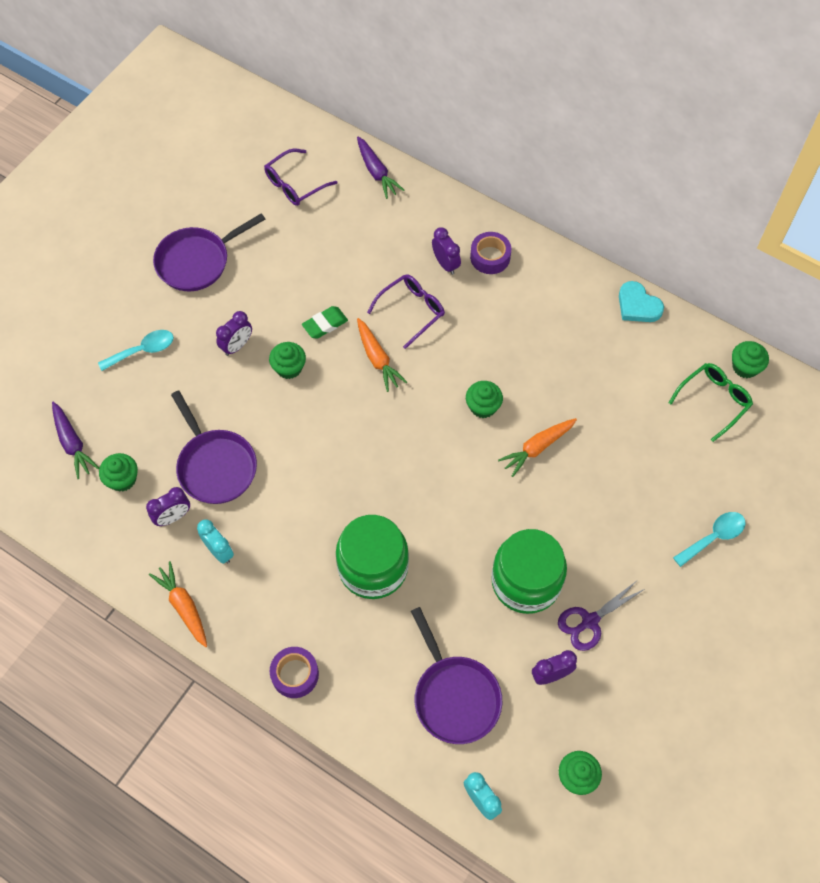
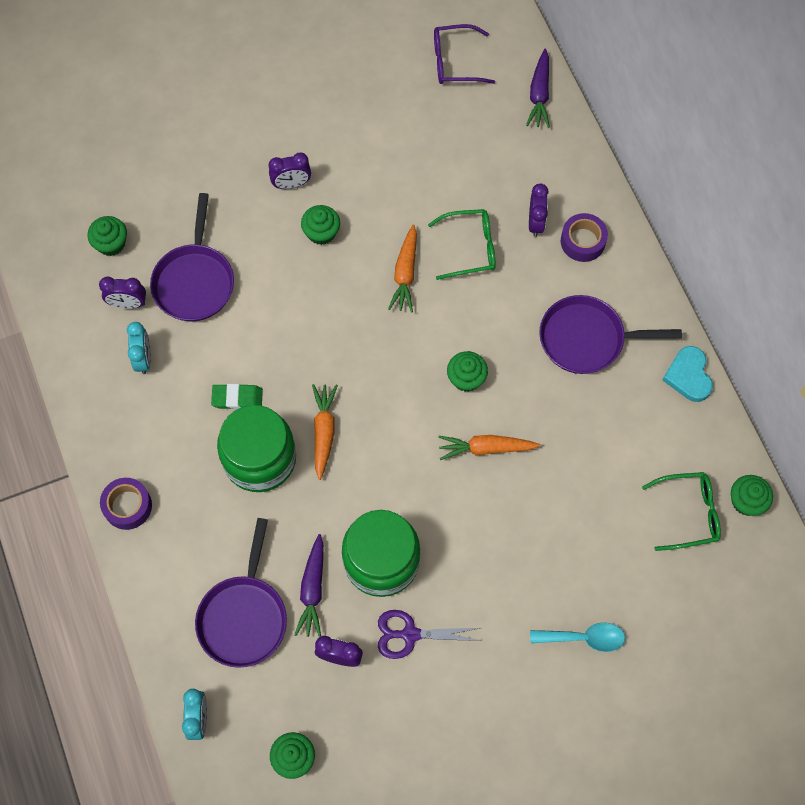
camera: 35 degrees right, 5 degrees up
purple carrot [52,402,99,479] -> purple carrot moved to [294,534,324,637]
turquoise spoon [98,330,174,371] -> none
orange carrot [149,561,207,647] -> orange carrot moved to [312,384,338,480]
purple pan [153,213,265,291] -> purple pan moved to [539,295,682,374]
green eraser [302,306,348,339] -> green eraser moved to [211,384,263,410]
purple glasses [367,274,445,349] -> green glasses [428,209,496,280]

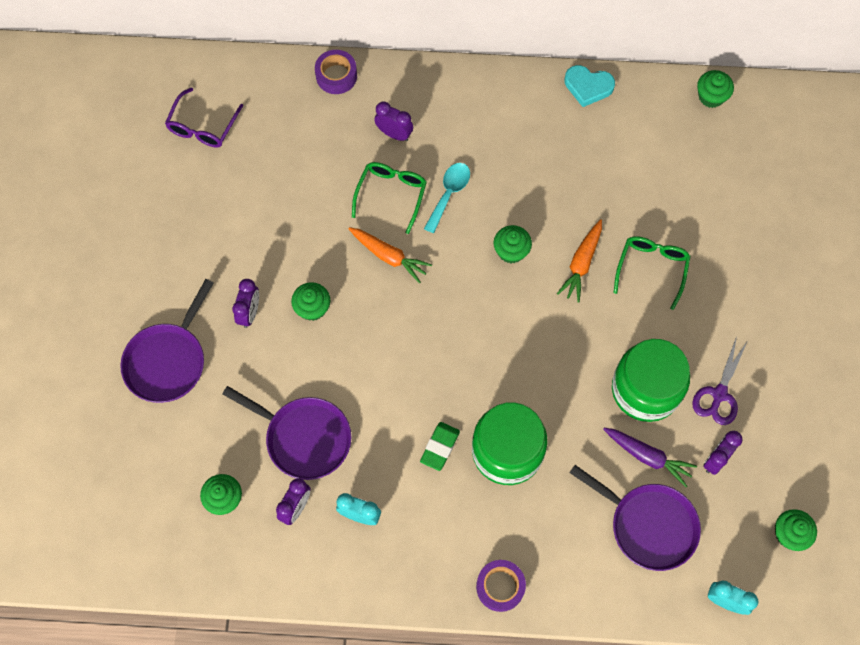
camera: 65 degrees left, 0 degrees up
orange carrot [312,384,338,480] -> none
purple carrot [526,49,550,128] -> none
turquoise spoon [530,623,625,652] -> turquoise spoon moved to [424,163,470,233]
purple pan [539,295,682,374] -> purple pan moved to [120,279,214,403]
purple tape [561,213,608,262] -> purple tape moved to [315,50,357,94]
green glasses [642,472,721,551] -> green glasses moved to [614,236,691,310]

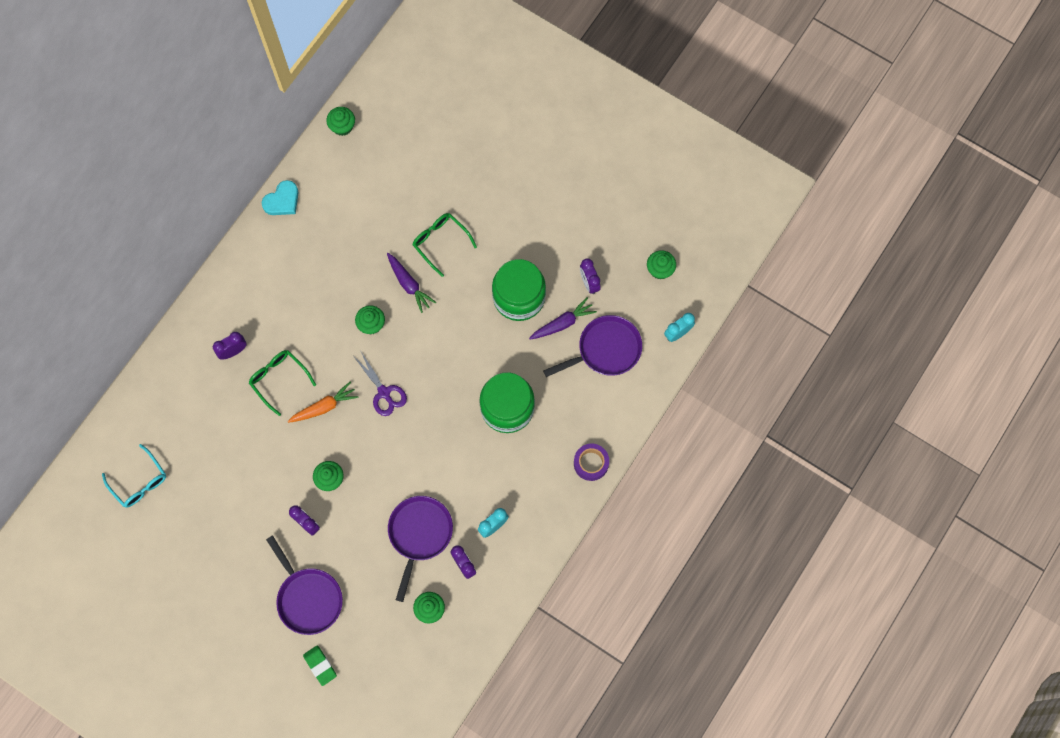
camera: 60 degrees left, 5 degrees up
purple glasses [165,87,243,148] -> turquoise glasses [102,444,166,508]
purple pan [222,386,351,480] -> purple pan turned 45 degrees counterclockwise [388,496,453,602]
purple tape [315,50,357,94] -> none
green eraser [420,422,460,471] -> green eraser moved to [303,645,337,686]
turquoise spoon [424,163,470,233] -> none
orange carrot [557,219,602,302] -> purple carrot [387,253,436,313]
purple scissors [692,336,747,425] -> purple scissors moved to [354,352,407,416]

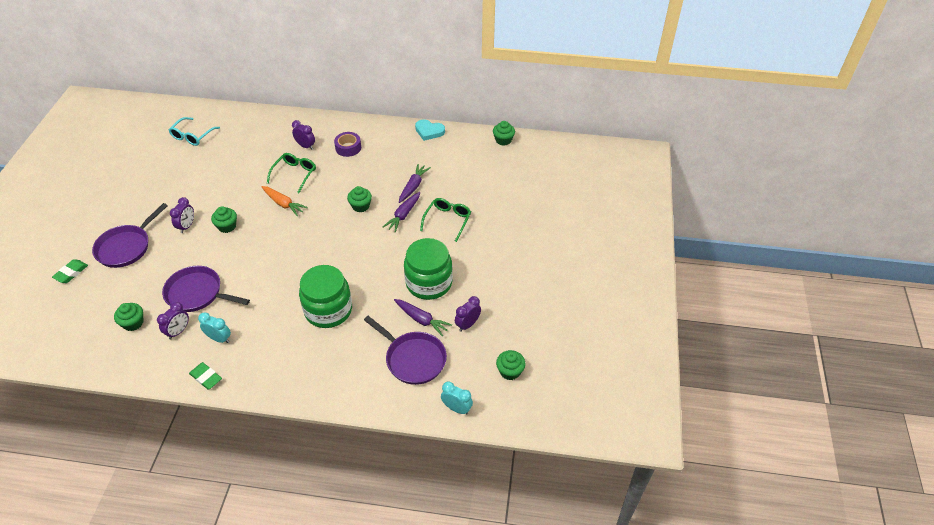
camera: 65 degrees right, 25 degrees down
purple scissors [354,352,407,416] -> none
purple pan [388,496,453,602] -> purple pan turned 150 degrees counterclockwise [162,266,250,312]
purple tape [574,444,609,481] -> purple tape moved to [334,132,361,157]
none -> green eraser [189,362,222,390]
none -> purple carrot [399,164,431,203]

